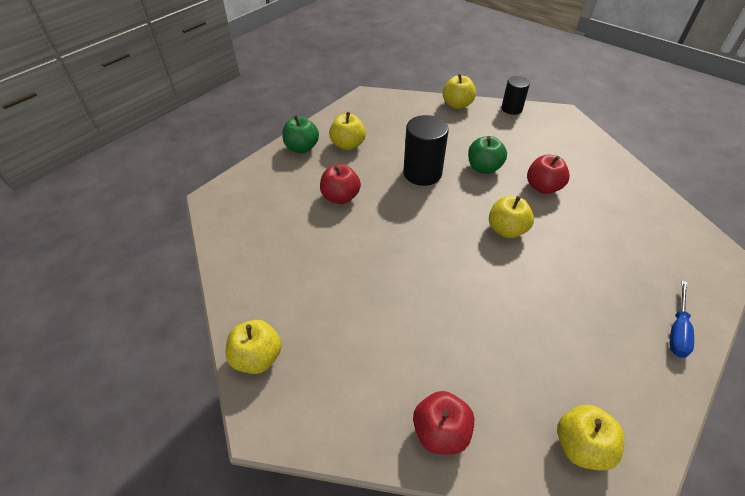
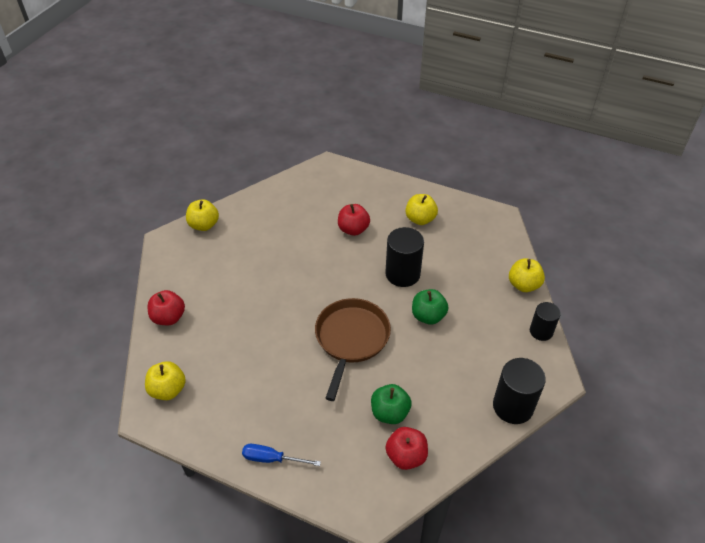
camera: 75 degrees right, 0 degrees up
green apple [282,115,319,153] -> green apple moved to [371,384,412,424]
yellow apple [489,196,534,238] -> brown pan [315,298,391,401]
red apple [527,155,570,194] -> red apple moved to [385,427,428,470]
none -> black cylinder [493,358,546,424]

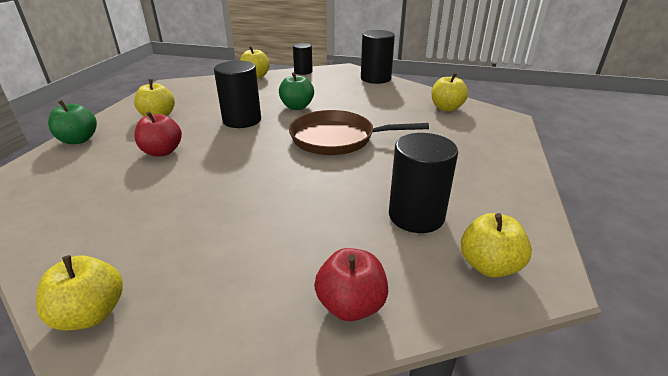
camera: 100 degrees left, 15 degrees down
blue screwdriver [242,444,321,466] -> none
green apple [371,384,412,424] -> green apple moved to [48,100,97,144]
red apple [385,427,428,470] -> yellow apple [431,73,468,112]
none -> black cylinder [389,133,458,233]

